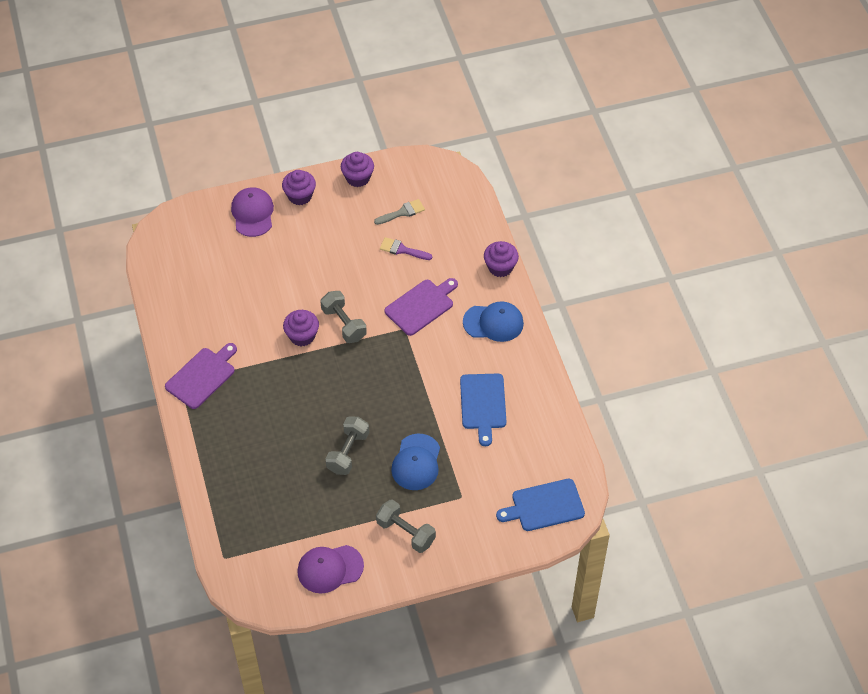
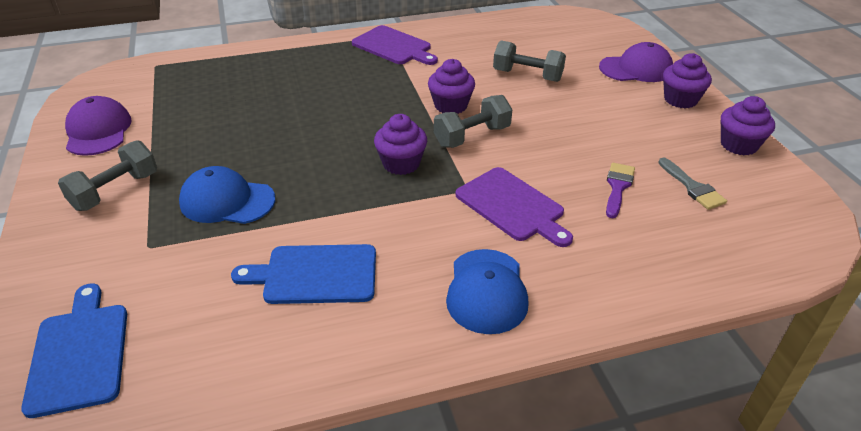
camera: 90 degrees right, 15 degrees down
grey dumbbell [325,416,369,475] -> grey dumbbell moved to [493,40,566,82]
purple cupcake [484,241,519,277] -> purple cupcake moved to [374,114,427,175]

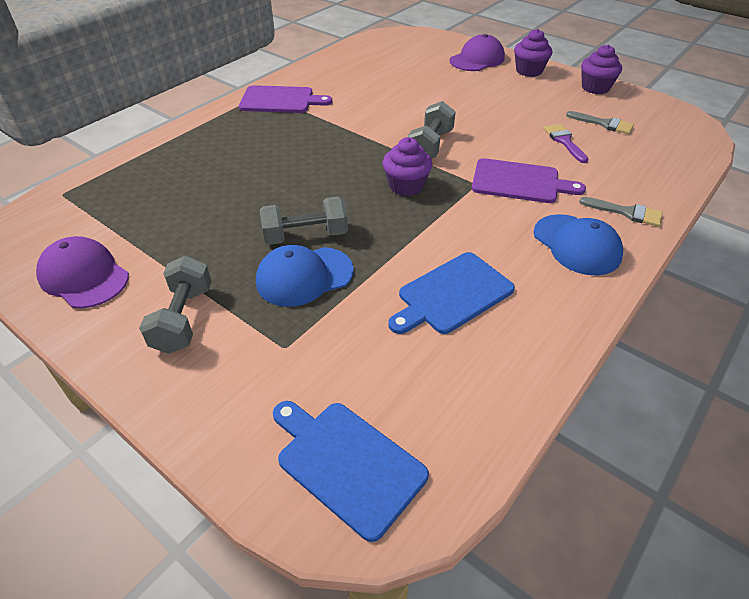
camera: 35 degrees left, 5 degrees up
purple cupcake [428,59,475,114] -> none
grey dumbbell [493,40,566,82] -> grey dumbbell moved to [260,196,348,245]
none -> grey brush [579,197,663,227]

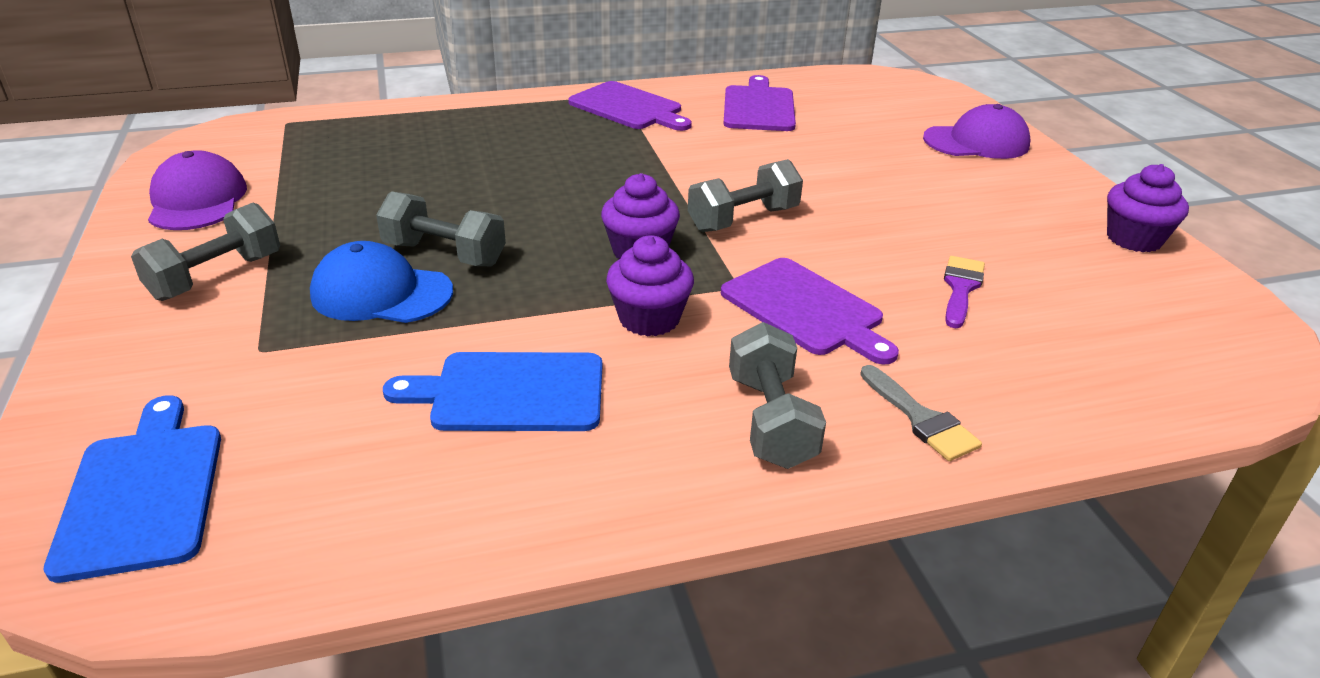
camera: 35 degrees right, 10 degrees down
purple cupcake [514,29,552,77] -> purple cupcake moved to [606,235,694,336]
blue cap [533,214,623,276] -> grey dumbbell [729,322,826,469]
grey brush [566,111,634,134] -> none
none -> purple cutting board [723,75,796,131]

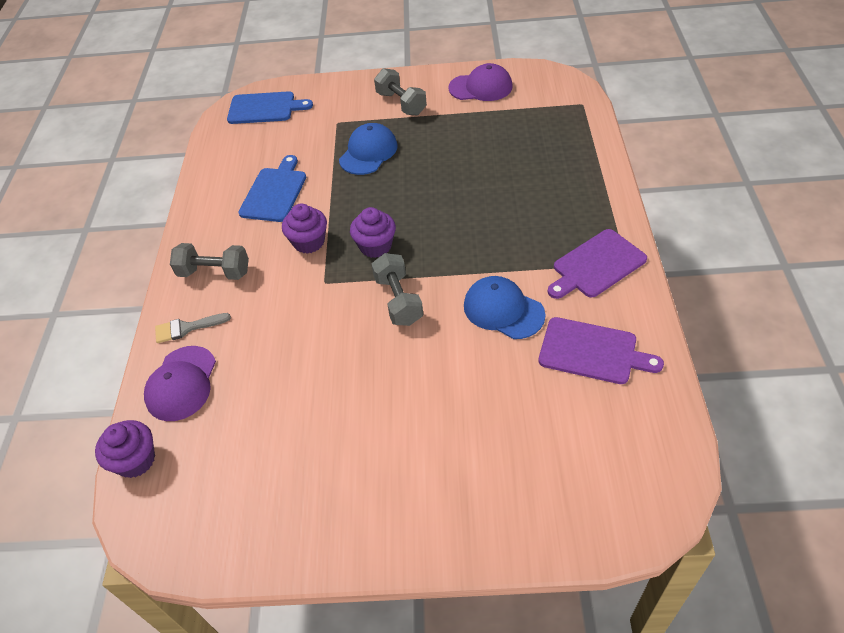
camera: 110 degrees right, 15 degrees up
grey dumbbell [376,191,506,266] -> none
purple cutting board [721,258,899,364] -> none
purple cap [923,104,1030,159] -> purple cap moved to [144,346,216,421]
purple brush [944,256,985,328] -> none
purple cupcake [1107,164,1189,252] -> purple cupcake moved to [95,420,155,478]
none -> blue cap [464,276,545,339]

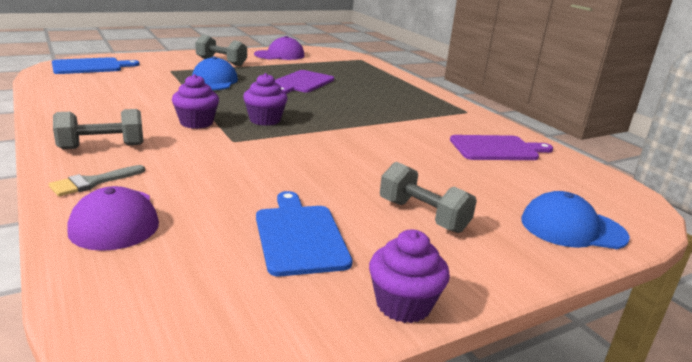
camera: 35 degrees left, 25 degrees down
purple cupcake [95,420,155,478] -> purple cupcake moved to [369,230,450,323]
blue cutting board [238,155,306,222] -> blue cutting board moved to [256,191,352,277]
grey dumbbell [371,253,423,326] -> grey dumbbell moved to [380,162,477,233]
blue cap [464,276,545,339] -> blue cap moved to [521,191,630,249]
purple cutting board [548,229,647,299] -> purple cutting board moved to [275,70,334,94]

